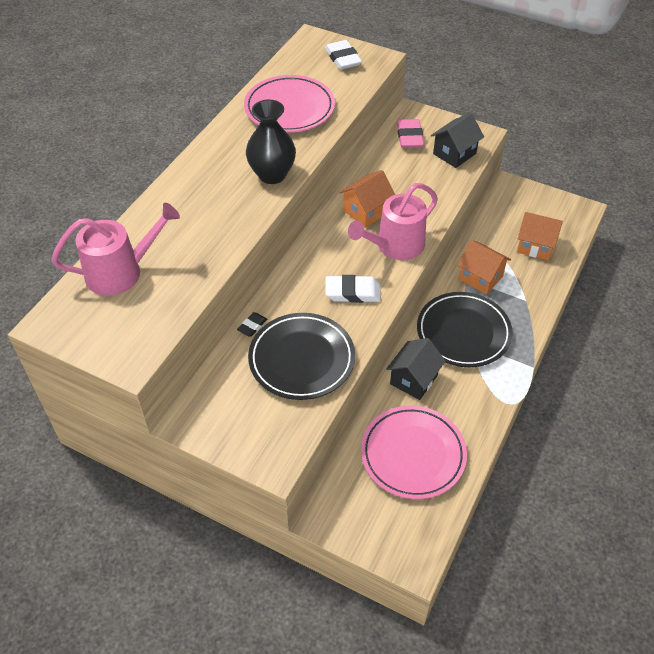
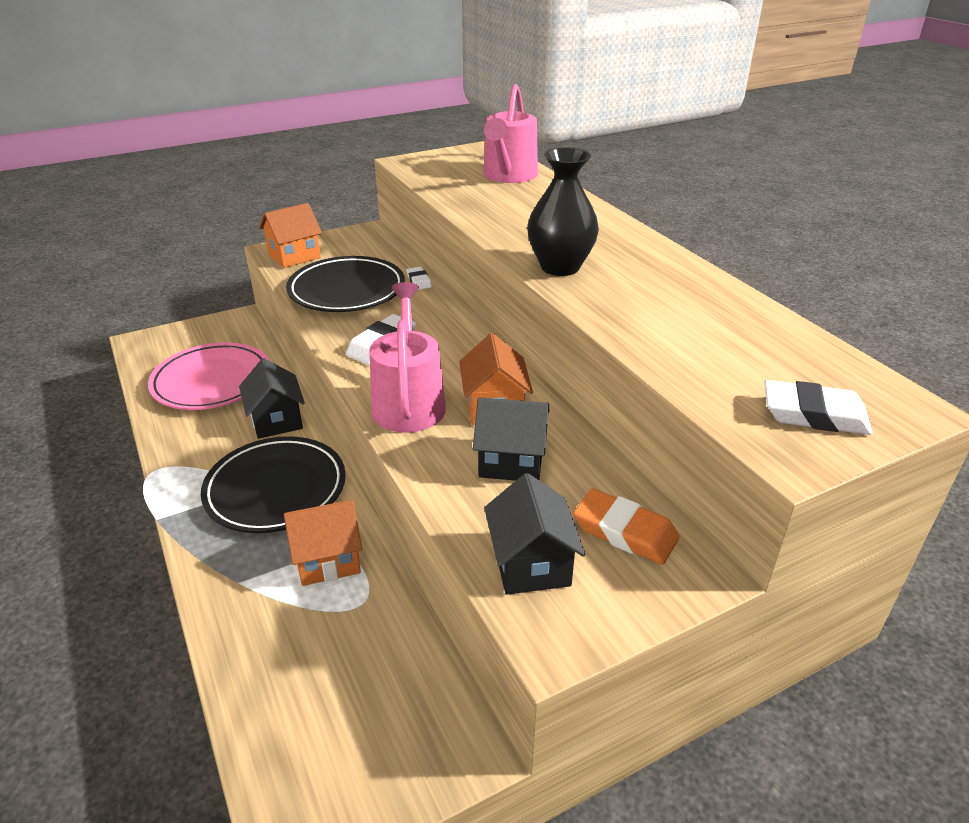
camera: 125 degrees right, 15 degrees down
black eraser [237,312,267,337] -> white eraser [407,267,432,290]
pink plate [244,75,335,133] -> none
pink eraser [397,119,424,148] -> orange eraser [573,488,679,565]
orange house [517,212,563,260] -> orange house moved to [259,203,322,268]
none -> black house [473,397,550,481]

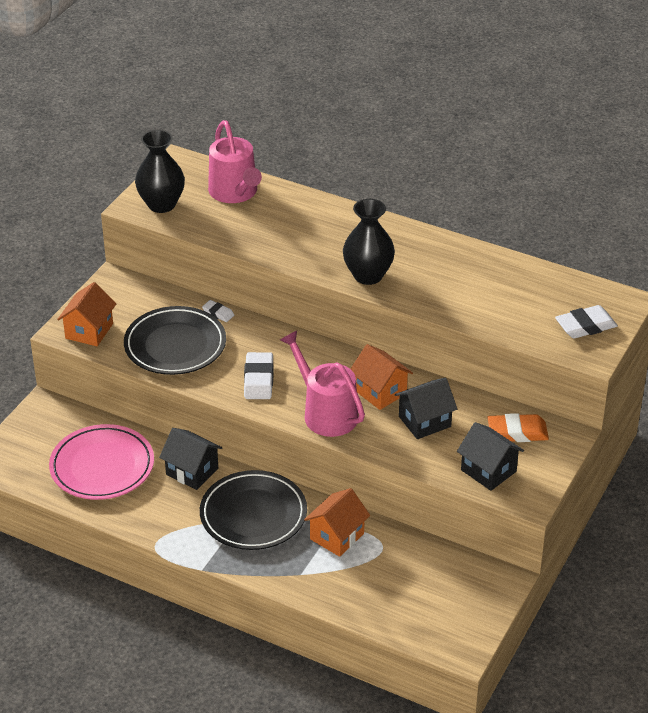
camera: 35 degrees left, 5 degrees up
none -> black vase [135,130,185,213]

